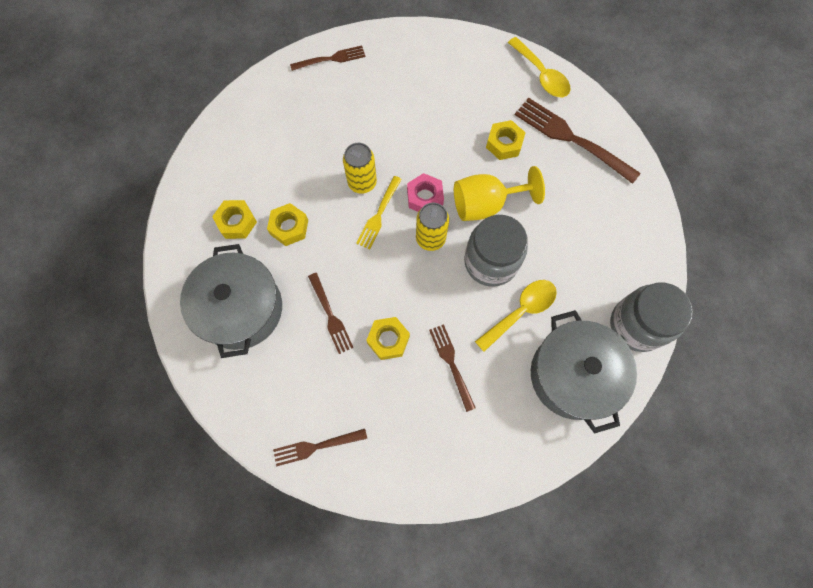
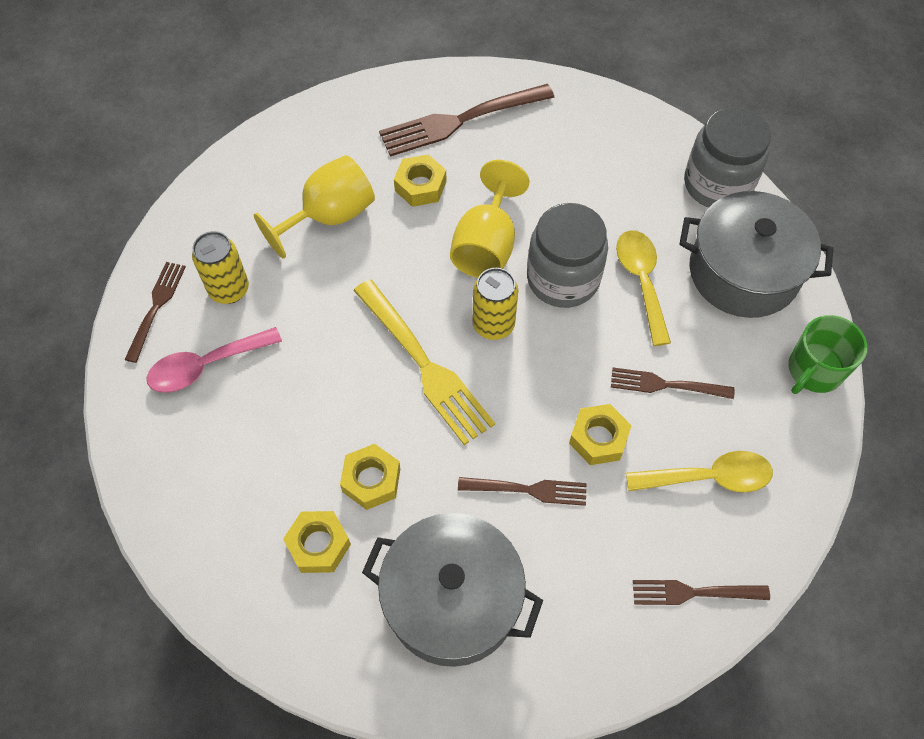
camera: 60 degrees left, 10 degrees down
brown fork [273,429,367,466] -> brown fork turned 75 degrees clockwise [633,580,770,605]
yellow can [343,143,377,194] -> yellow can moved to [192,231,249,304]
yellow fork [356,176,402,249] -> yellow fork [353,279,495,445], size x1.72
pink nut [407,173,444,212] -> none
yellow spoon [508,37,571,97] -> yellow spoon moved to [626,451,773,492]
none -> pink spoon [146,327,282,393]
none -> yellow goblet [254,155,375,258]
none -> green mug [789,315,867,394]

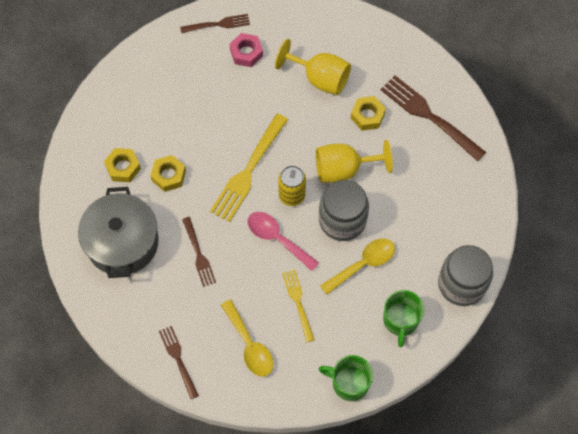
camera: 65 degrees right, 5 degrees up
pink spoon [146,327,282,393] -> pink spoon moved to [248,212,319,271]
yellow can [192,231,249,304] -> pink nut [230,33,263,67]
yellow nut [569,404,632,465] -> none
brown fork [611,368,734,399] -> yellow fork [282,269,314,342]
grey pot [679,191,834,318] -> green mug [383,290,424,347]

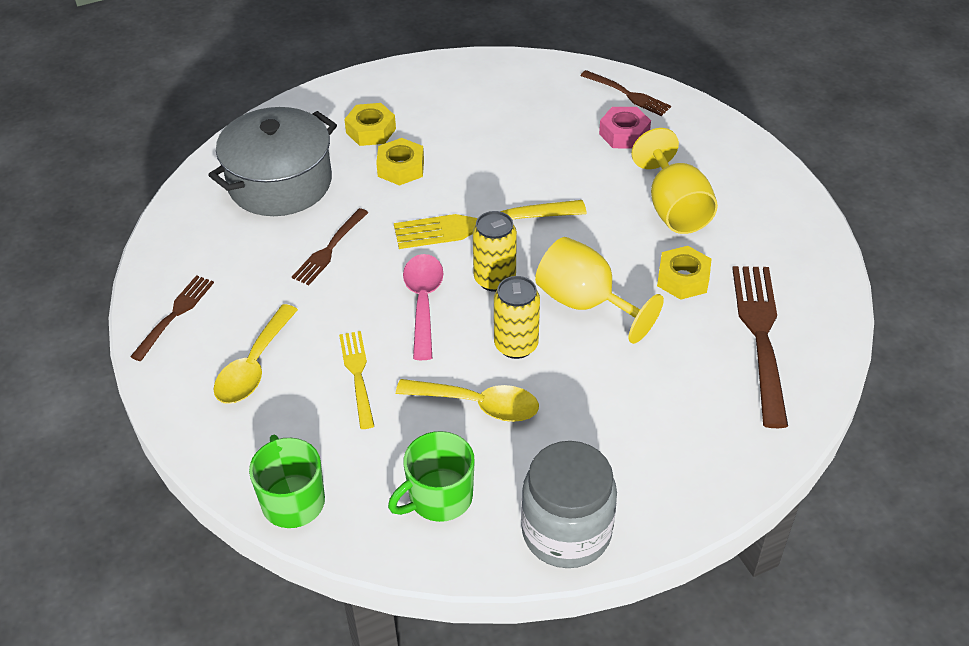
camera: 50 degrees right, 20 degrees down
yellow fork [282,269,314,342] -> yellow fork turned 45 degrees counterclockwise [339,331,374,429]
grey jar [319,180,369,241] -> yellow can [494,276,540,359]

